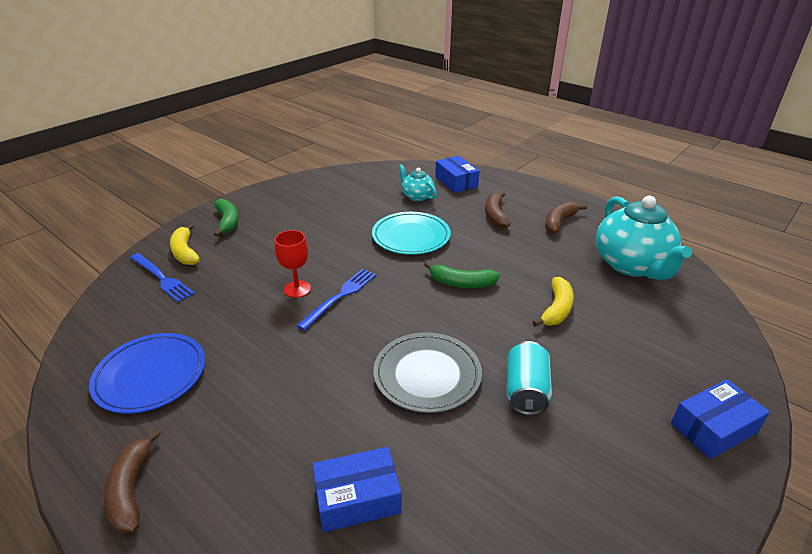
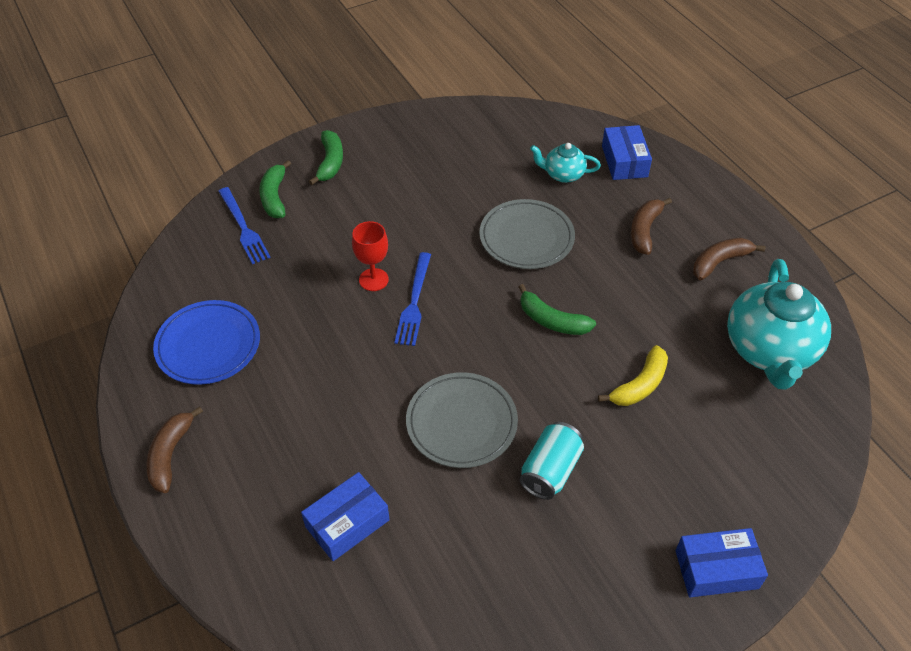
camera: 20 degrees right, 15 degrees up
yellow banana [170,224,200,265] -> green banana [259,160,291,218]
blue fork [296,269,376,331] -> blue fork turned 135 degrees clockwise [394,252,431,346]
blue box [312,447,402,532] -> blue box turned 45 degrees counterclockwise [301,472,390,561]
turquoise plate [372,212,451,255] -> grey plate [479,199,575,269]
turquoise teapot [398,164,437,201] -> turquoise teapot turned 60 degrees counterclockwise [530,143,601,183]

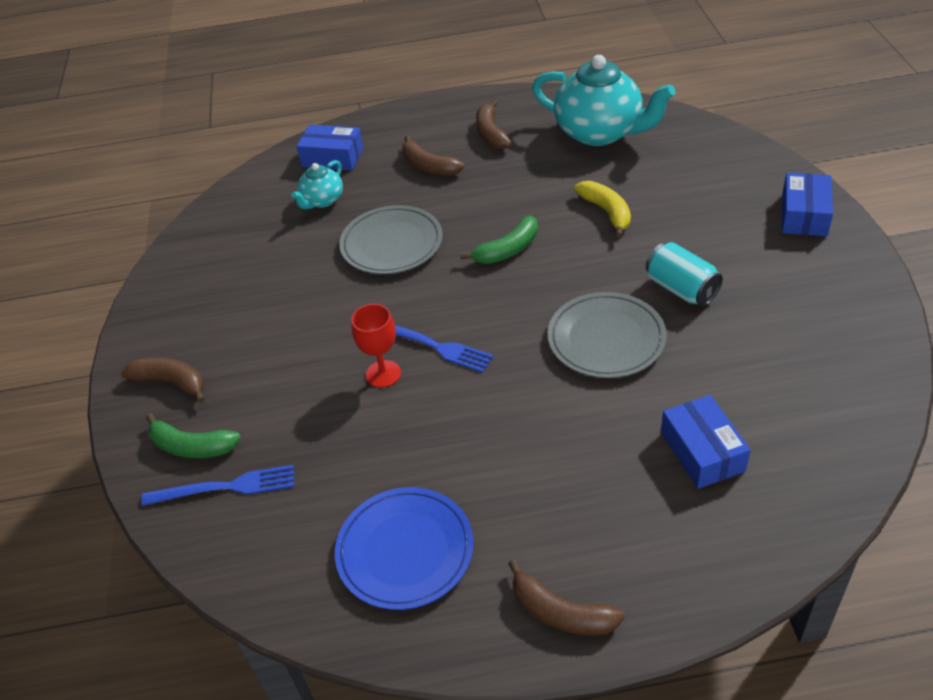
camera: 65 degrees left, 5 degrees down
green banana [309,130,343,185] -> brown banana [121,357,205,403]

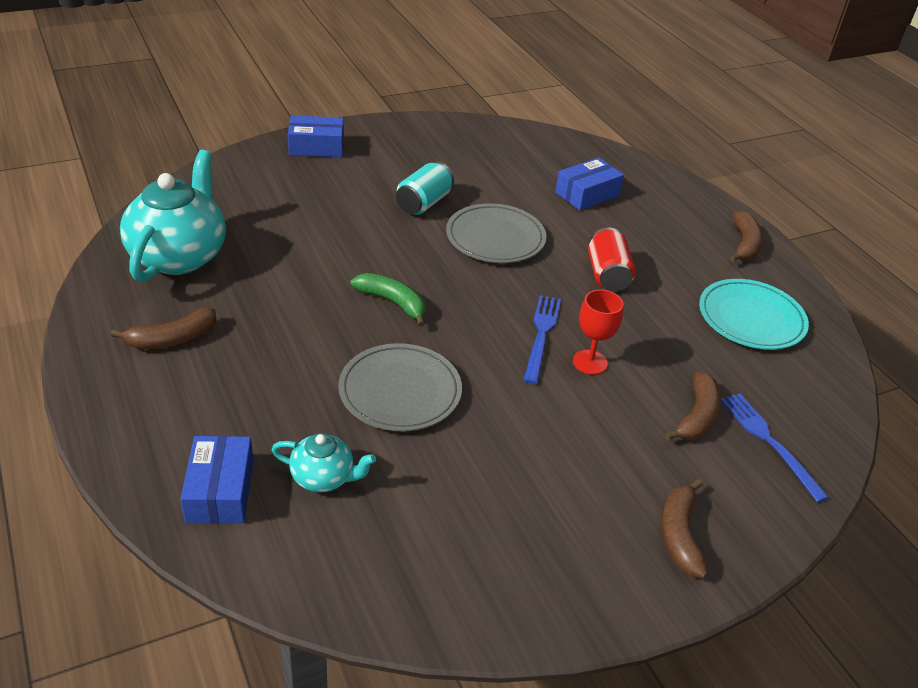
camera: 115 degrees left, 5 degrees down
green banana [146,413,241,458] -> none
blue plate [335,487,474,610] -> turquoise plate [699,279,809,350]
brown banana [402,136,464,176] -> brown banana moved to [665,371,721,440]
yellow banana [574,181,631,237] -> none
none -> red can [588,227,636,291]

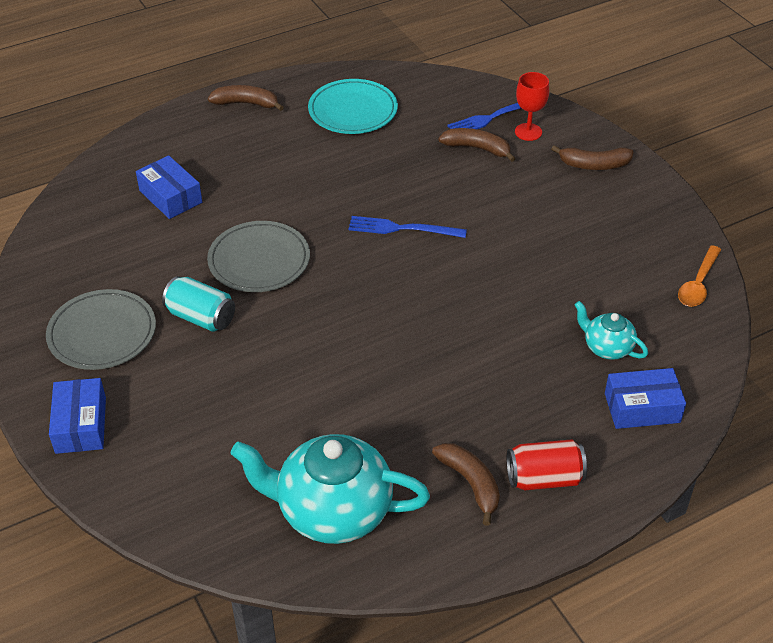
camera: 90 degrees left, 5 degrees up
turquoise teapot [271,433,376,492] -> turquoise teapot turned 60 degrees counterclockwise [574,301,648,360]
grey plate [338,343,462,431] -> grey plate moved to [46,289,156,370]
green banana [350,273,426,327] -> none
red goblet [573,289,623,375] -> red goblet moved to [515,72,549,141]
red can [588,227,636,291] -> red can moved to [507,439,587,490]
none -> orange spoon [678,245,721,307]

